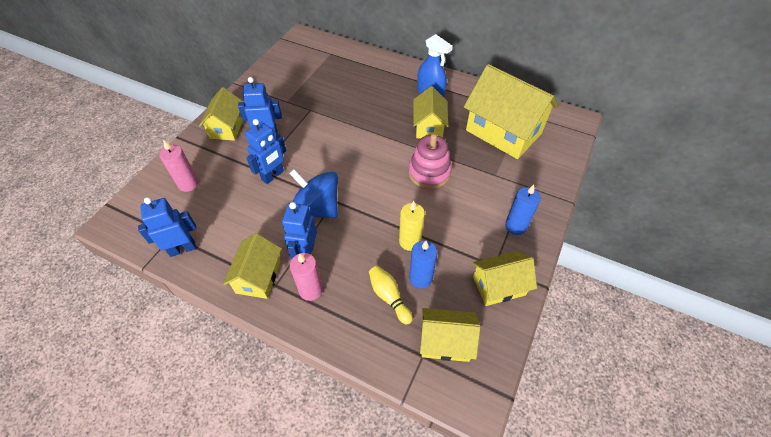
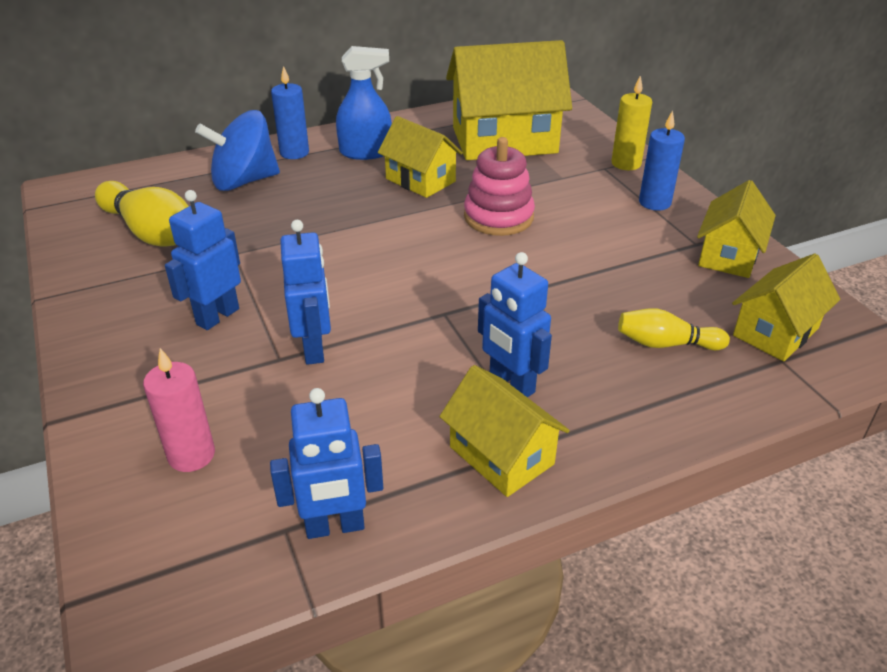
camera: 50 degrees left, 15 degrees down
blue robot [138,197,197,257] -> blue robot turned 120 degrees counterclockwise [270,388,383,539]
yellow house [199,87,243,141] -> none
blue spinning top [289,169,338,218] -> blue spinning top moved to [195,110,280,191]
pink candle [290,253,323,301] -> none
yellow candle [399,201,425,251] -> yellow candle moved to [611,75,652,170]
blue candle [409,241,437,288] -> blue candle moved to [271,66,309,159]
none -> yellow bowling pin [95,181,189,246]

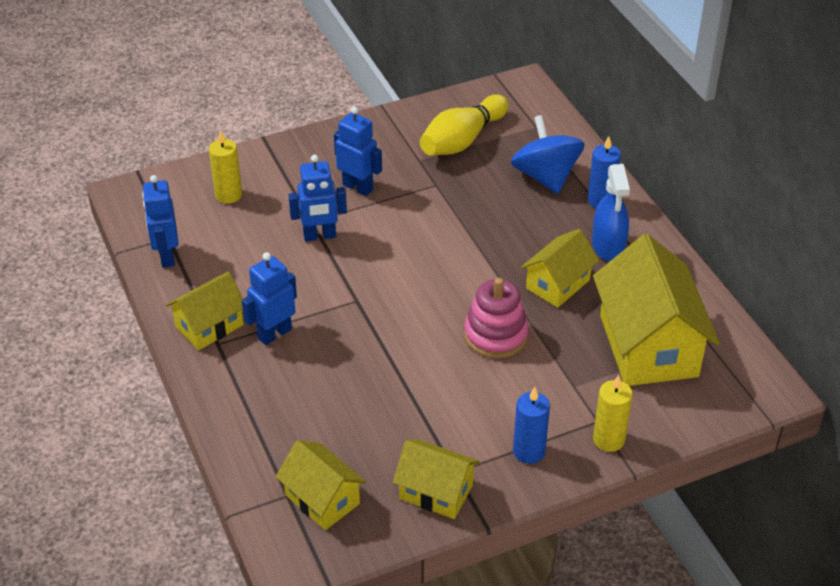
camera: 90 degrees right, 5 degrees up
pink candle [143,348,215,472] -> yellow candle [209,130,242,204]
yellow bowling pin [618,308,730,350] -> none

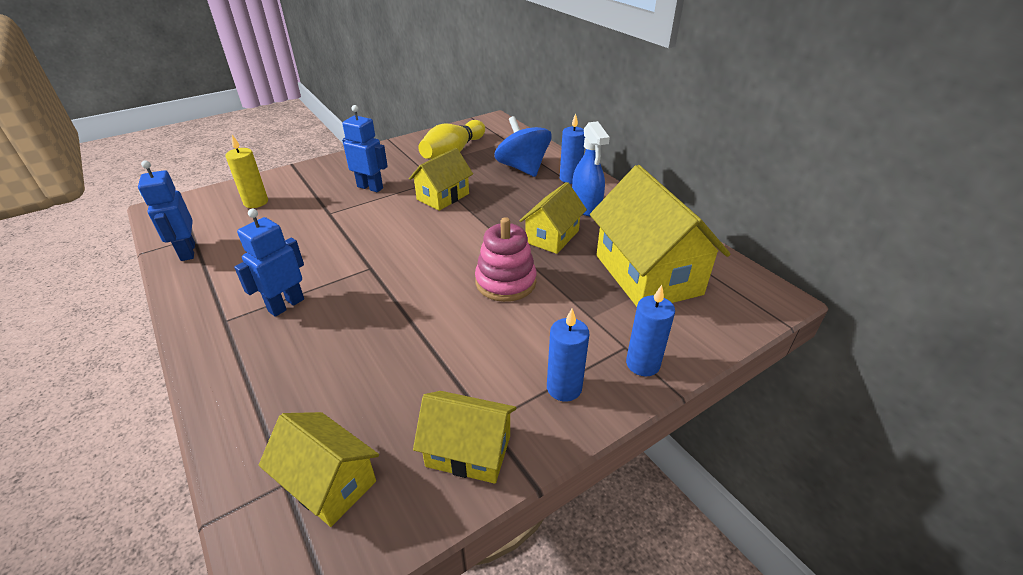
camera: 10 degrees left, 5 degrees down
yellow house [166,272,244,350] -> yellow house moved to [409,148,473,211]
blue robot [288,155,347,241] -> none
yellow candle [593,375,633,452] -> blue candle [626,285,675,376]

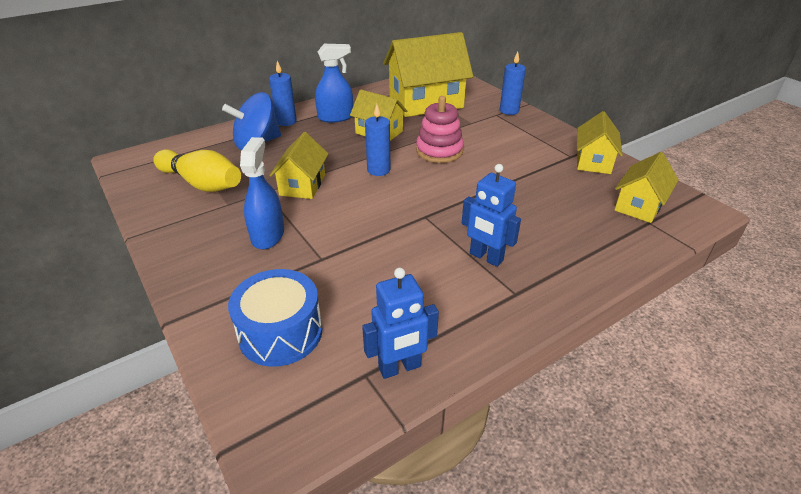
camera: 90 degrees left, 0 degrees up
yellow candle [225,135,268,208] -> blue drum [228,269,322,367]
blue robot [342,105,388,192] -> blue spray bottle [240,137,284,250]
yellow house [409,148,473,211] -> yellow house turned 60 degrees clockwise [269,132,328,199]
blue candle [547,308,589,402] -> blue candle moved to [365,104,391,176]

